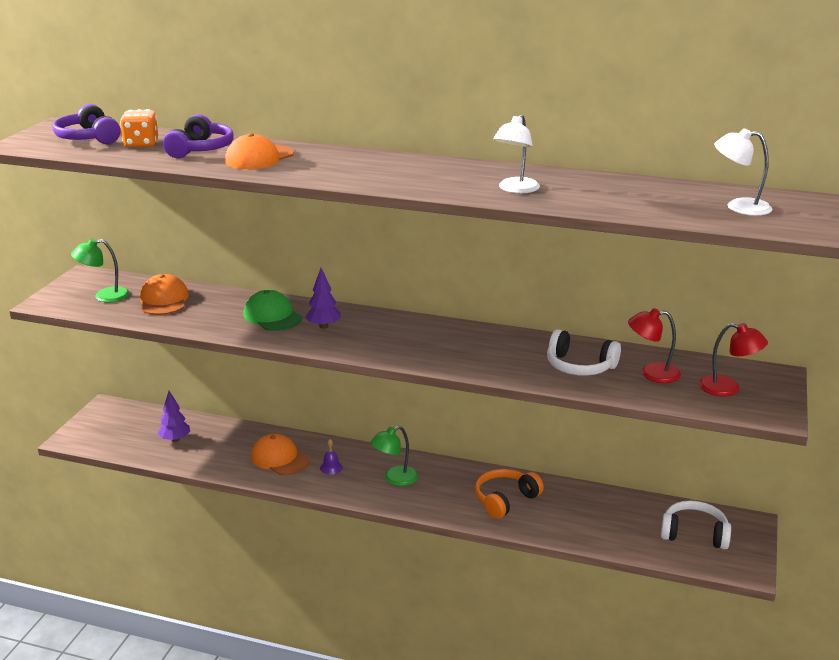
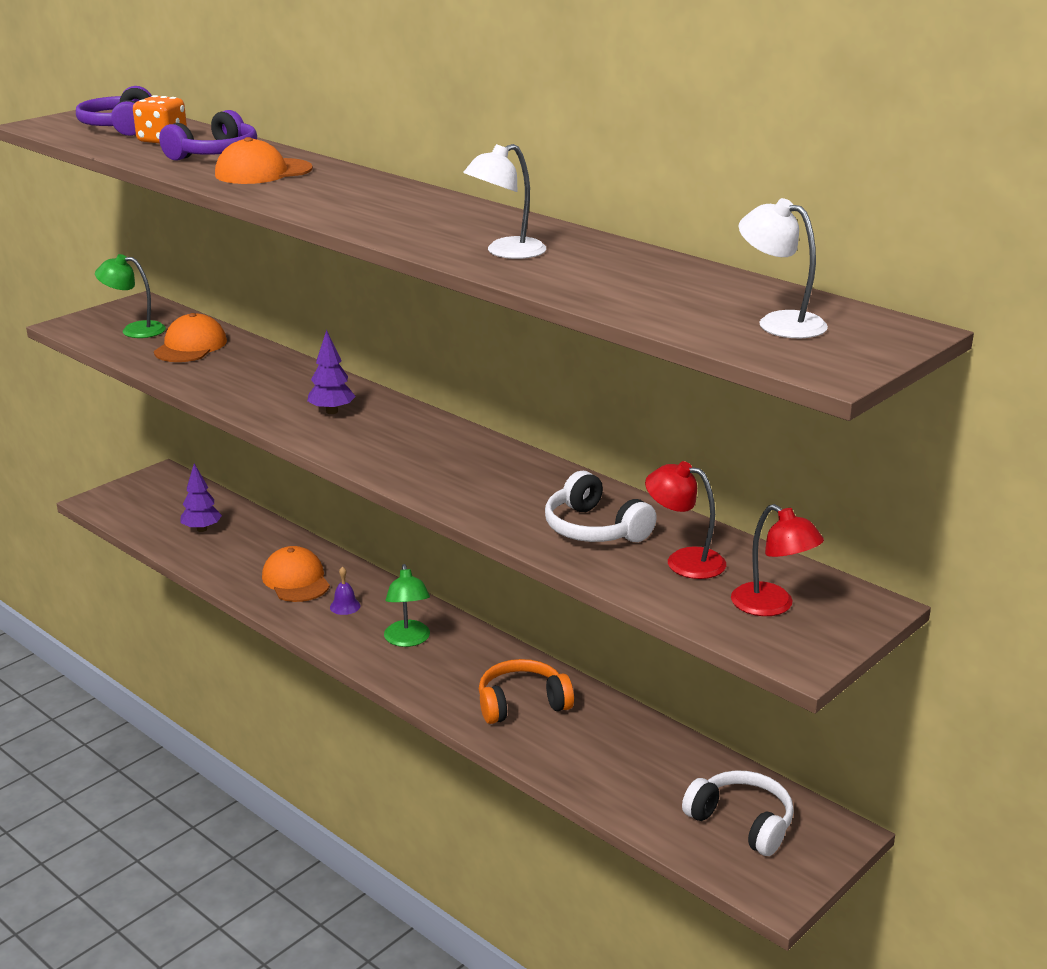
camera: 25 degrees right, 0 degrees up
green cap [243,290,302,331] -> none
green lamp [370,426,418,486] -> green lamp turned 90 degrees counterclockwise [384,564,430,647]

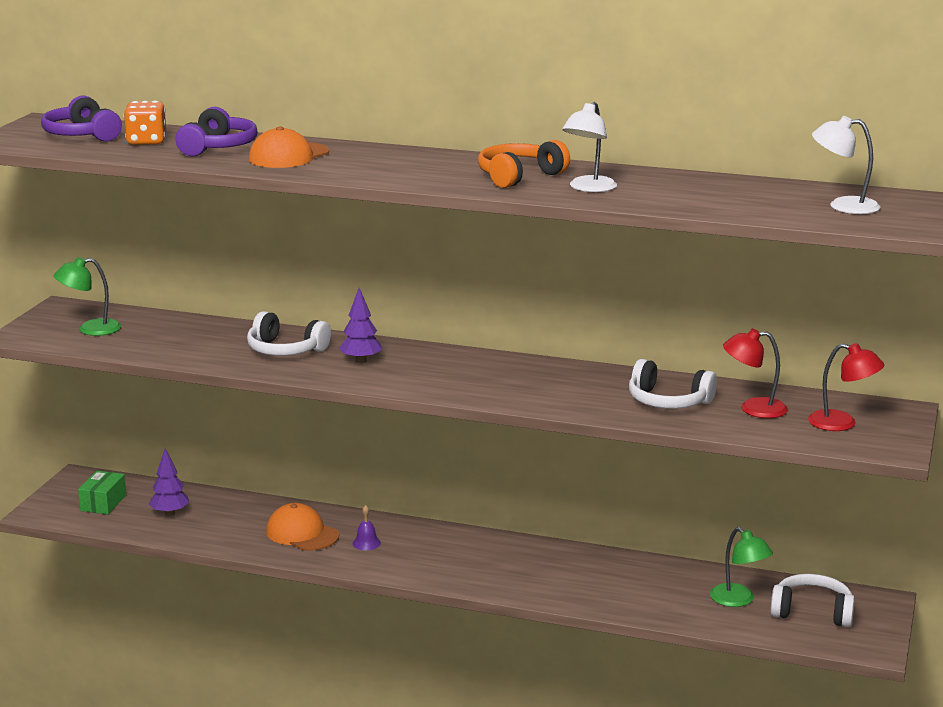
camera: 25 degrees left, 5 degrees down
orange cap [154,313,227,362] -> none
green lamp [384,564,430,647] -> green lamp moved to [710,527,773,607]
orange headphones [479,659,574,724] -> orange headphones moved to [478,140,570,188]
none -> green box [78,471,126,514]
none -> white headphones [247,311,331,356]

